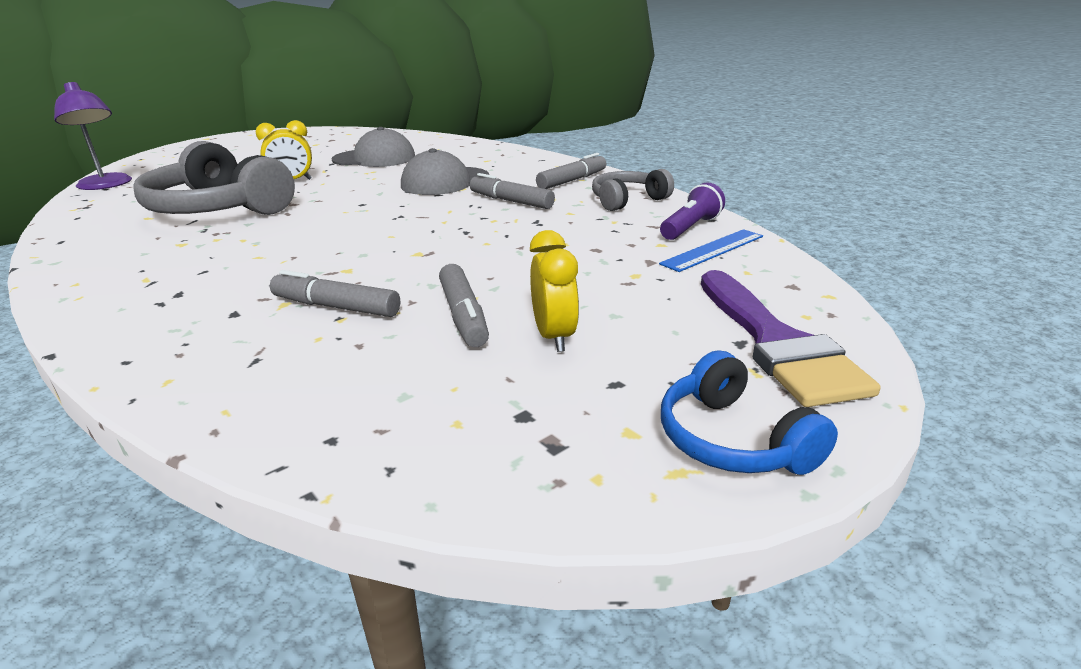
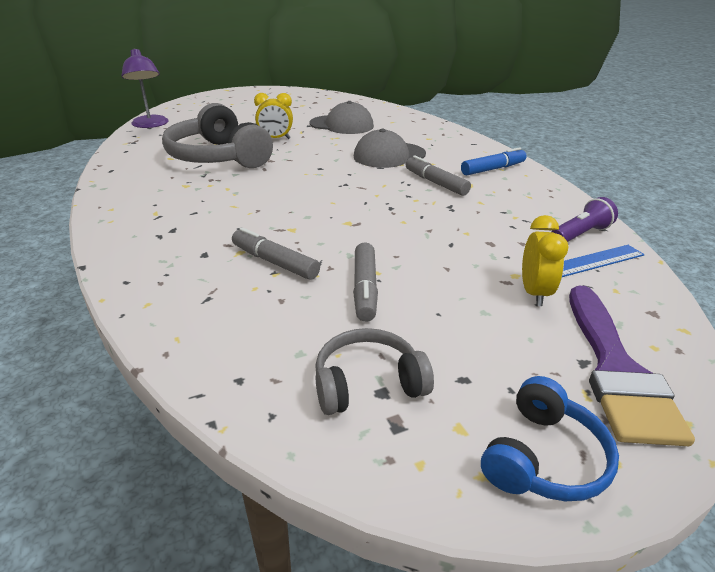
camera: 15 degrees right, 5 degrees up
yellow clock [530,230,579,352] -> yellow clock moved to [522,215,568,306]
grey marker [536,153,606,189] -> blue marker [461,147,527,175]
grey headphones [592,169,674,211] -> grey headphones moved to [315,328,434,415]
blue headphones [661,350,838,475] -> blue headphones turned 135 degrees counterclockwise [481,376,619,501]

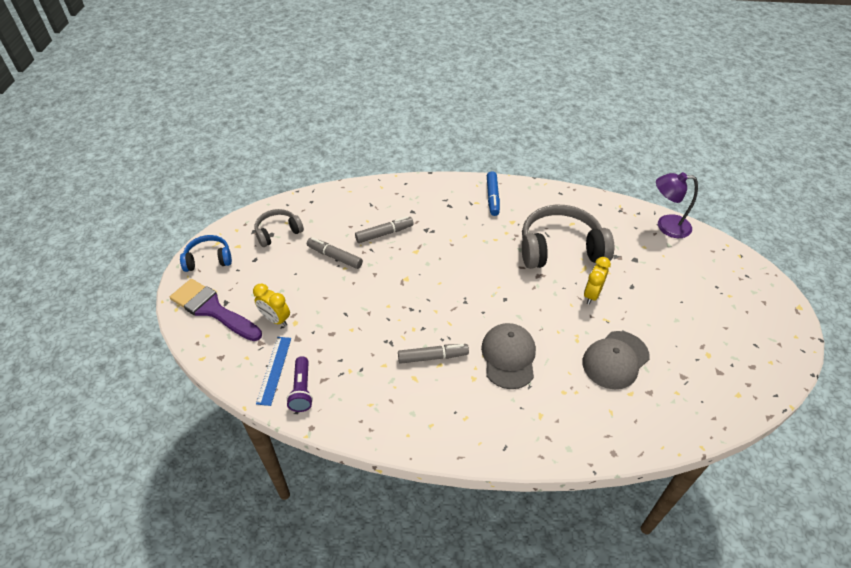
camera: 120 degrees right, 15 degrees up
grey headphones [315,328,434,415] -> grey headphones turned 135 degrees counterclockwise [255,209,304,247]
blue marker [461,147,527,175] -> blue marker moved to [487,171,500,216]
blue headphones [481,376,619,501] -> blue headphones turned 105 degrees clockwise [180,235,232,272]

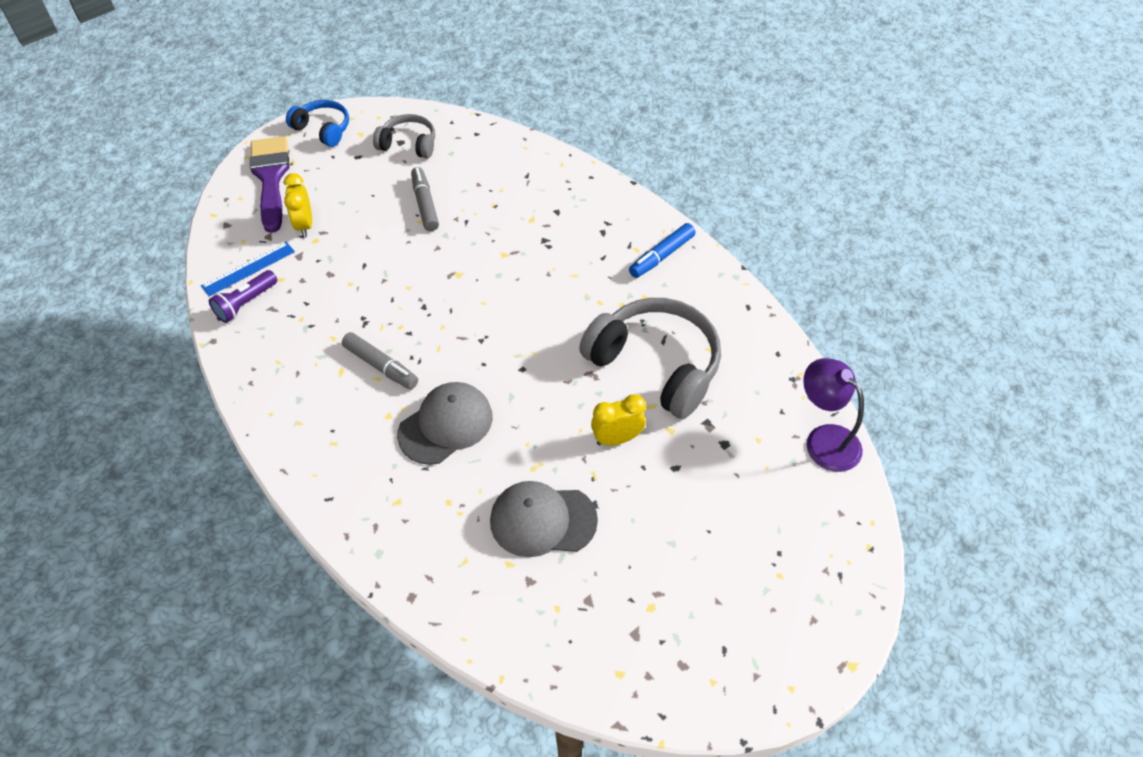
camera: 45 degrees right, 5 degrees up
grey marker [355,216,414,243] -> none

